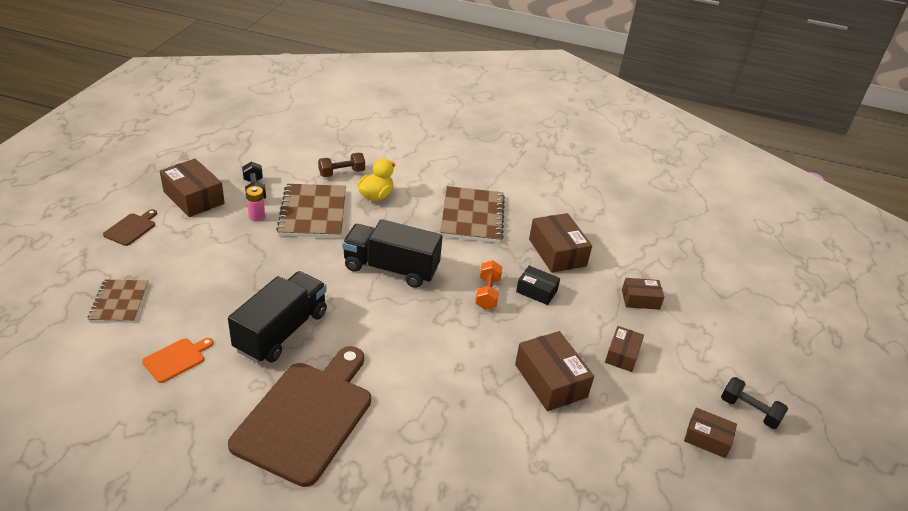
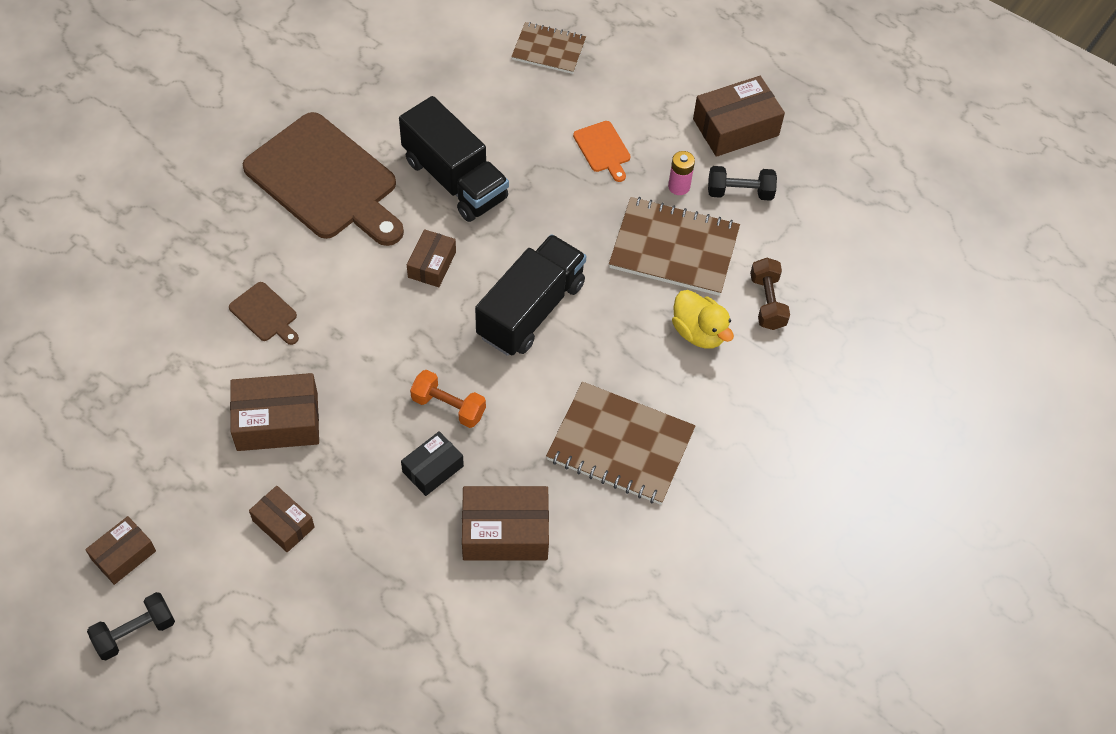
camera: 110 degrees right, 20 degrees up
brown cutting board [103,209,157,246] -> brown cutting board moved to [229,282,299,345]
orange cutting board [142,338,214,383] -> orange cutting board moved to [573,121,631,182]
brown box [622,278,664,310] -> brown box moved to [407,229,456,287]

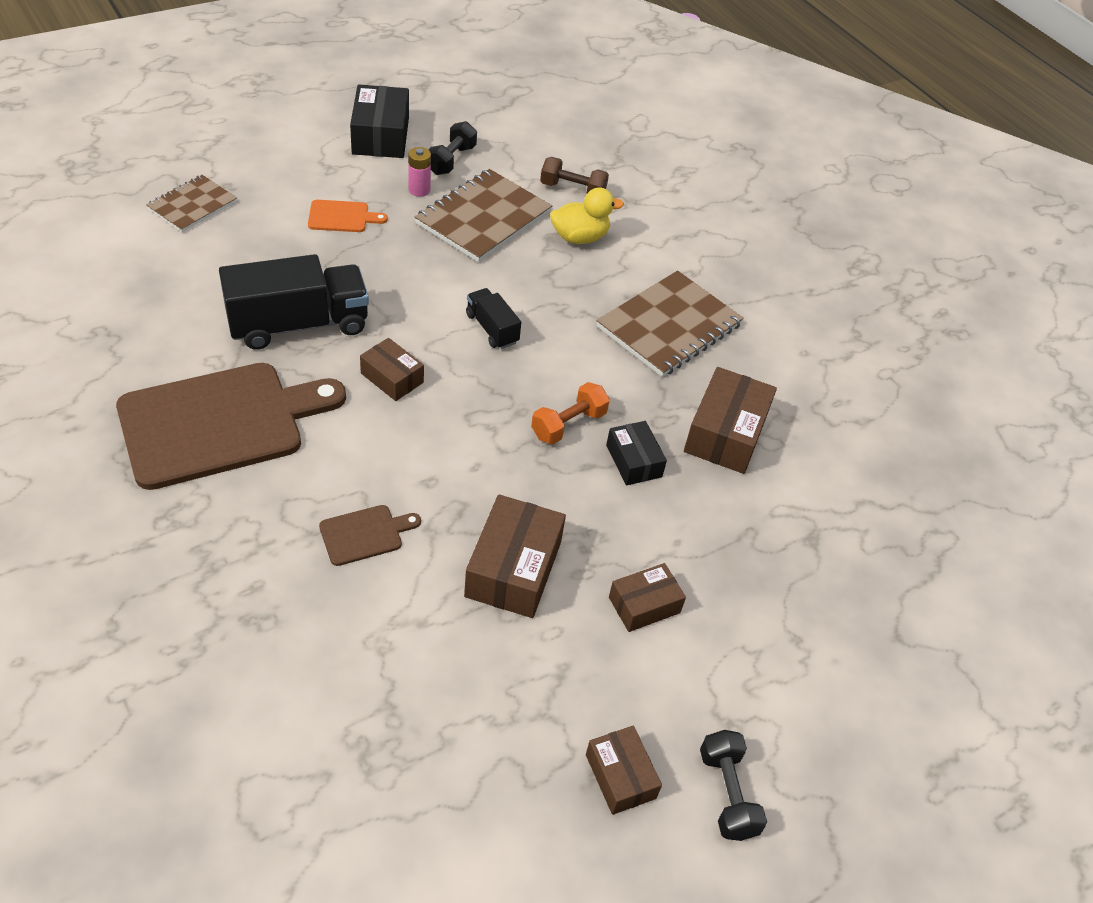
camera: 70 degrees left, 10 degrees down
black truck [475,234,586,356] -> black truck [466,288,521,349], size x0.51
brown box [693,76,785,157] -> black box [350,84,409,158]

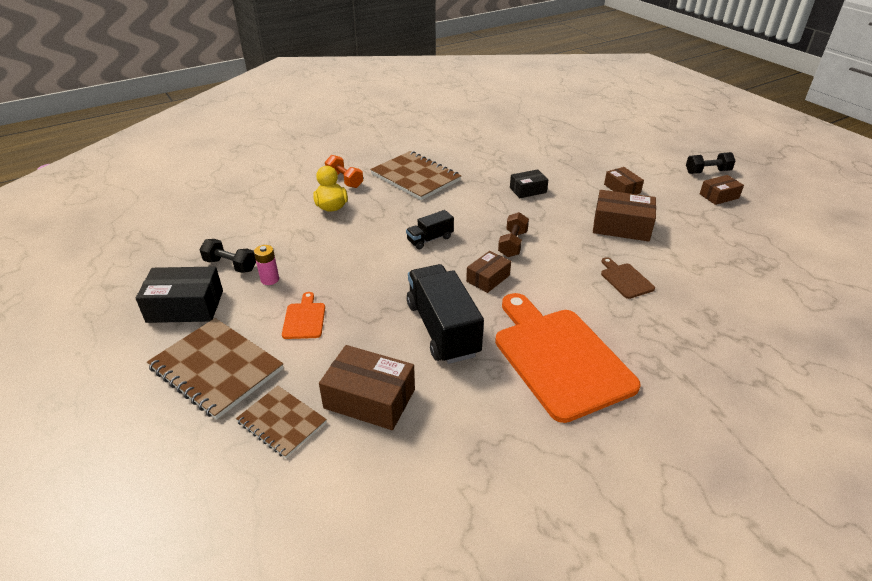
camera: 85 degrees left, 10 degrees down
brown cutting board [116,363,346,490] -> orange cutting board [495,293,641,423]
brown notebook [415,169,552,262] -> brown notebook moved to [147,318,284,420]
orange dumbbell [531,382,610,444] -> orange dumbbell moved to [325,155,363,188]
brown dumbbell [540,157,609,194] -> brown dumbbell moved to [498,212,529,257]
brown box [684,367,777,474] -> brown box moved to [319,345,415,430]

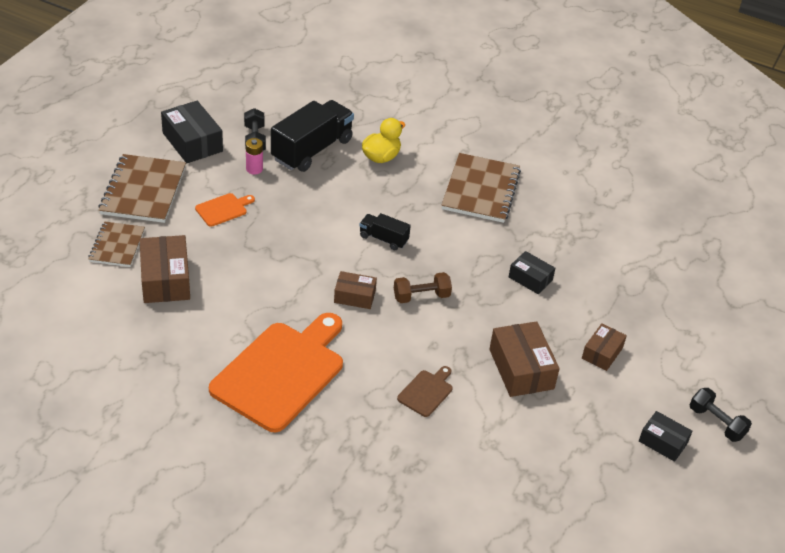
camera: 55 degrees right, 5 degrees up
orange dumbbell [325,155,363,188] -> none
black truck [407,264,484,364] -> black truck moved to [271,100,354,172]
brown box [700,175,744,205] -> black box [639,411,692,462]

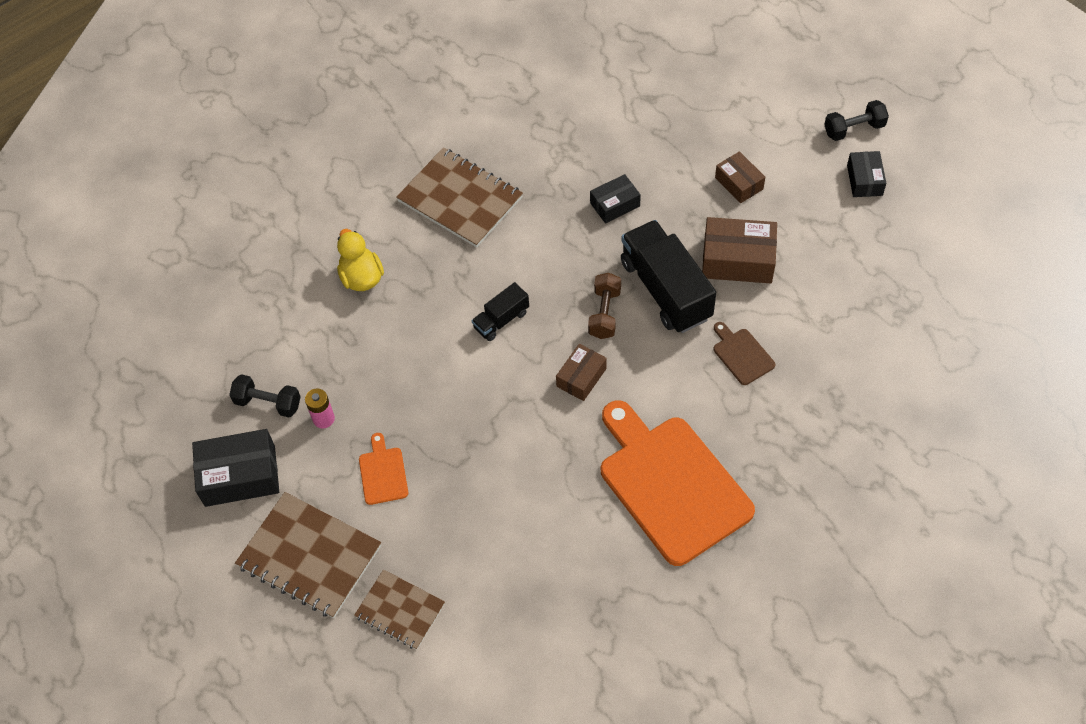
camera: 60 degrees left, 15 degrees up
brown box [140,235,190,303] -> none
black truck [271,100,354,172] -> black truck moved to [621,220,716,333]
black box [639,411,692,462] -> black box turned 60 degrees counterclockwise [847,151,886,197]

